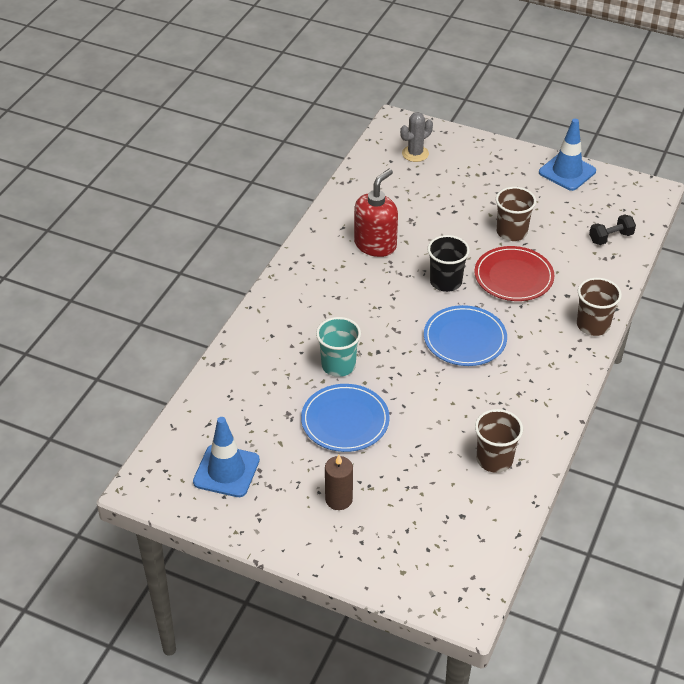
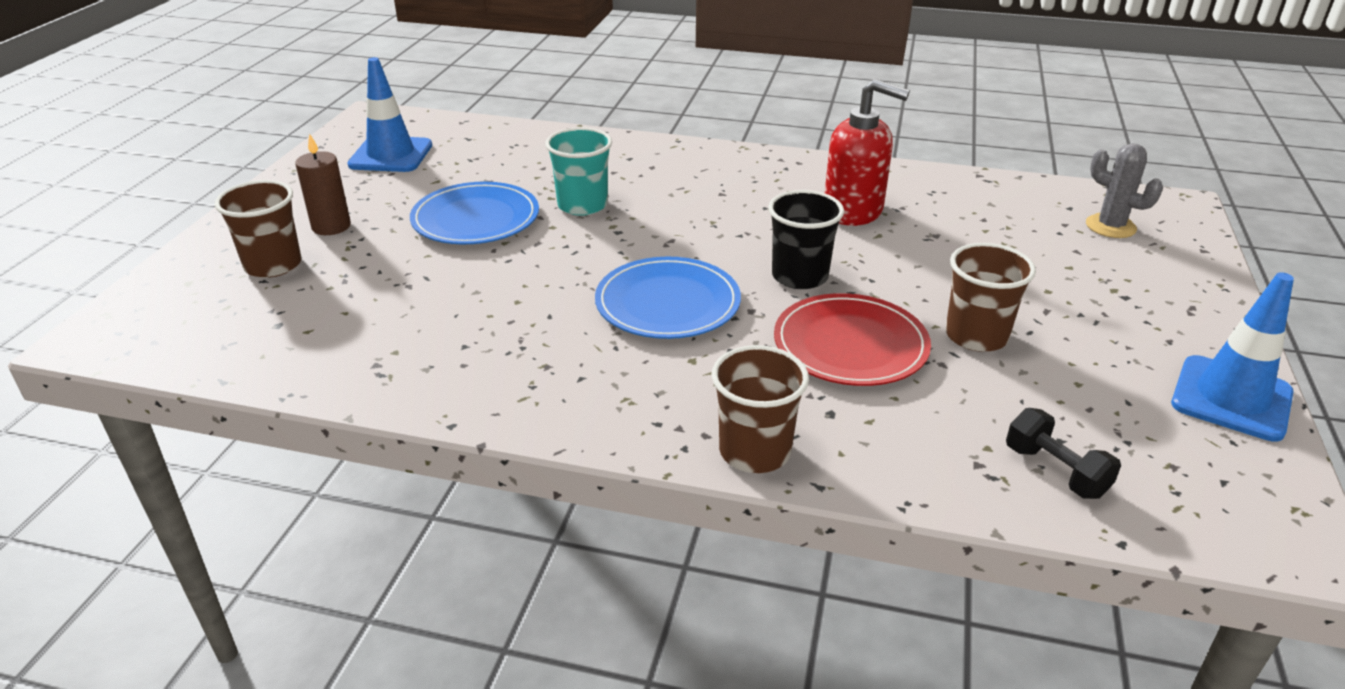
camera: 80 degrees right, 10 degrees down
brown cup [475,409,523,473] -> brown cup moved to [215,180,301,278]

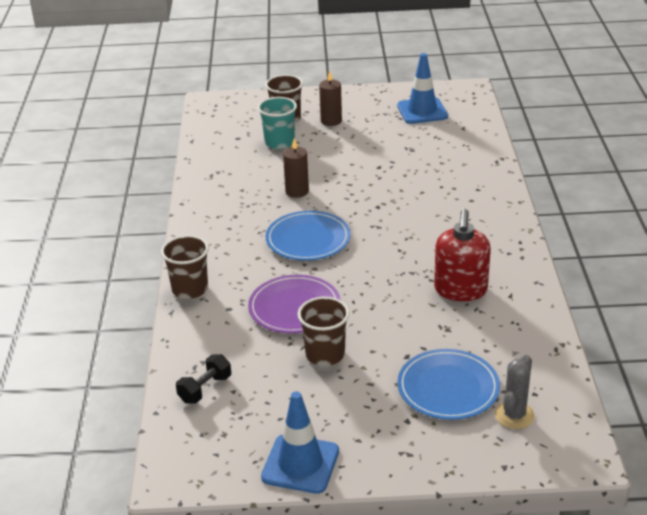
camera: 75 degrees right, 0 degrees up
blue plate [410,182,539,244] -> blue plate moved to [397,349,500,420]
turquoise cup [545,127,612,216] -> turquoise cup moved to [258,97,297,149]
black cup [768,190,844,289] -> none
red plate [774,293,931,386] -> purple plate [248,275,341,333]
none -> brown candle [283,138,309,198]

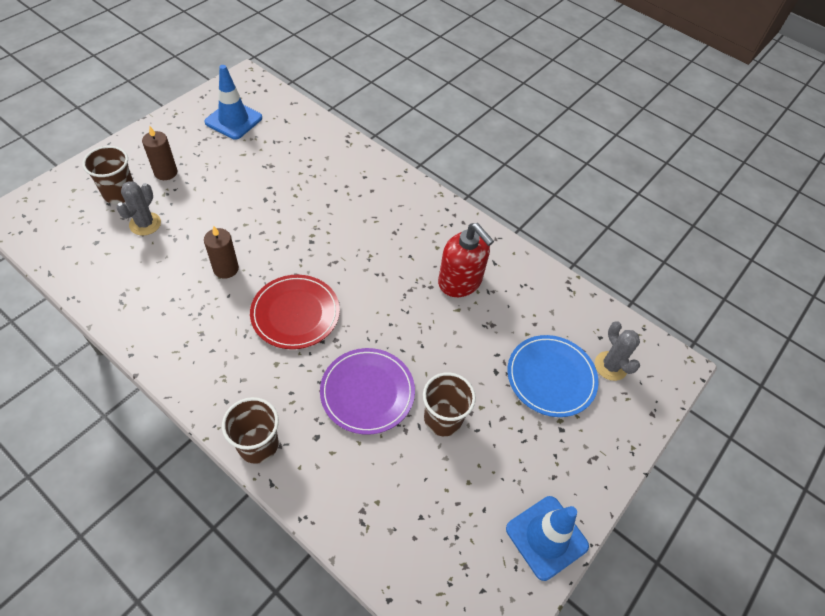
camera: 55 degrees left, 20 degrees up
black dumbbell [176,354,231,403] -> none
turquoise cup [258,97,297,149] -> grey cactus [116,181,161,235]
blue plate [265,211,351,261] -> red plate [250,275,340,349]

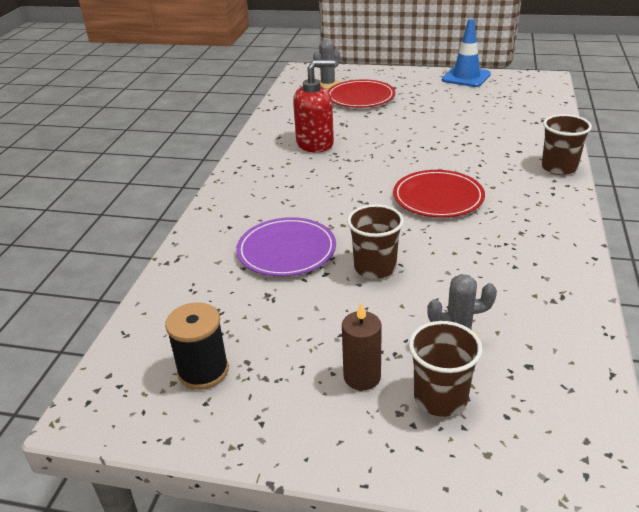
camera: 110 degrees left, 20 degrees down
blue traffic cone [204,65,262,140] -> black spool [165,302,229,390]
brown candle [204,226,239,278] -> none
purple plate [320,348,415,435] -> purple plate moved to [236,217,336,277]
brown cup [423,372,476,436] -> brown cup moved to [347,204,404,279]
red soap dispenser [438,223,494,297] -> red soap dispenser turned 45 degrees clockwise [293,60,335,153]
blue plate [508,335,599,417] -> red plate [328,79,395,108]

